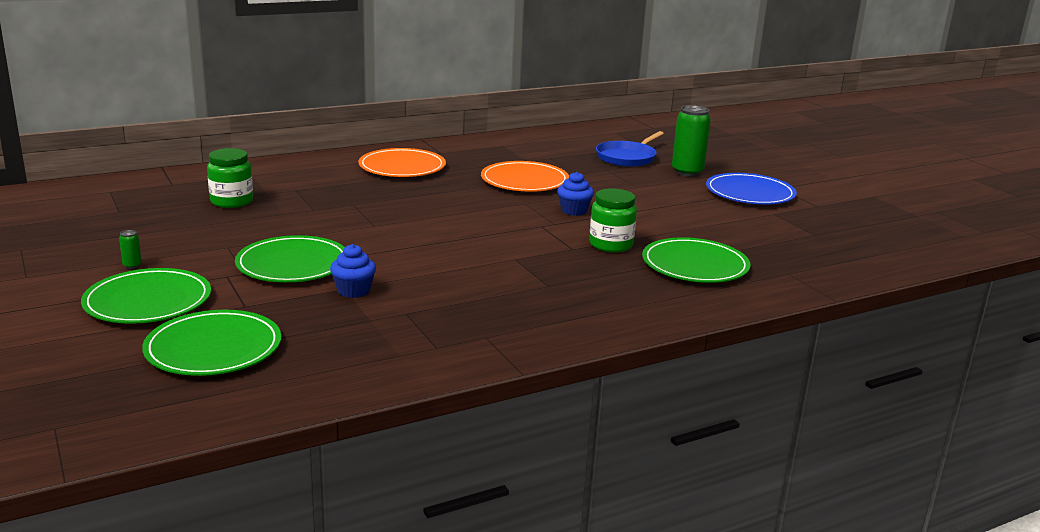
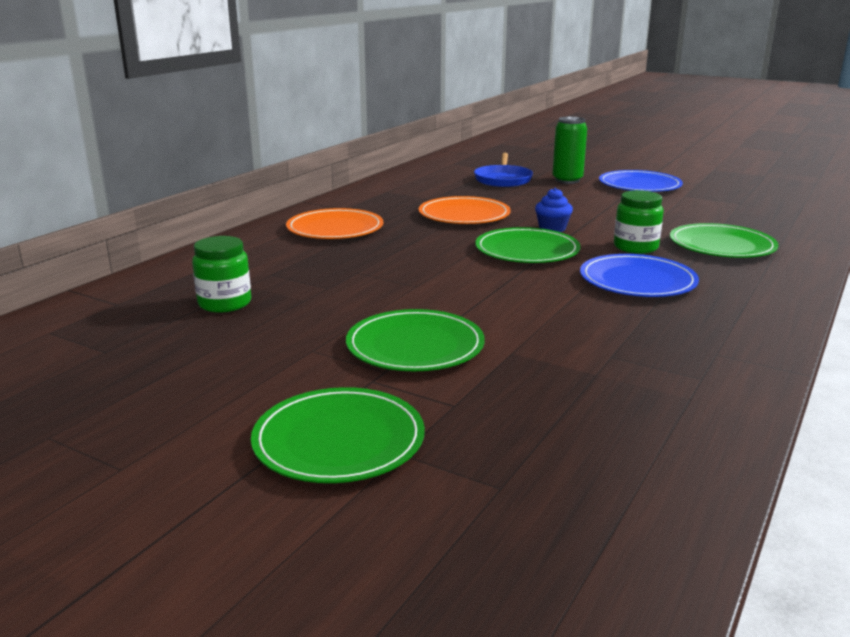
camera: 30 degrees left, 0 degrees up
green can [119,230,142,269] -> none
green plate [142,310,281,376] -> green plate moved to [475,227,581,263]
blue cupcake [330,244,376,298] -> none
none -> blue plate [580,254,699,297]

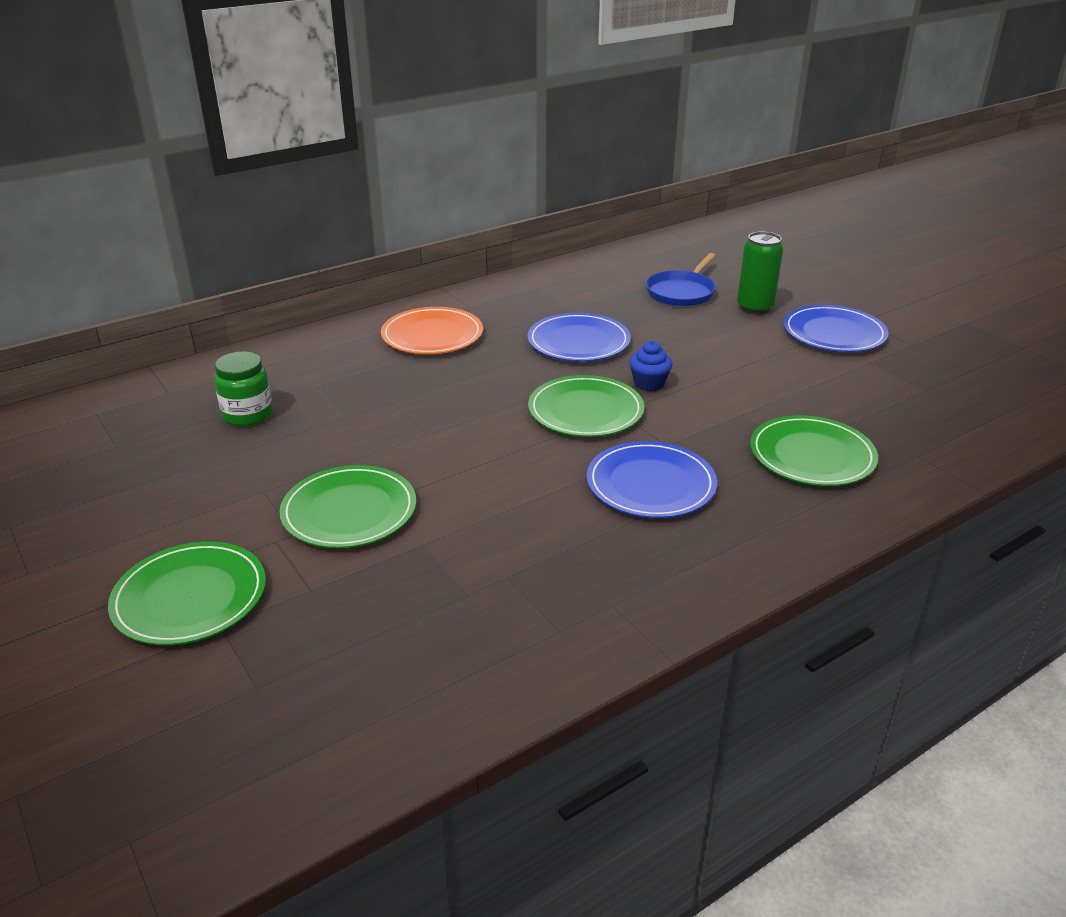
camera: 25 degrees right, 10 degrees up
orange plate [419,196,511,224] -> blue plate [528,313,631,361]
green jar [614,190,664,254] -> none

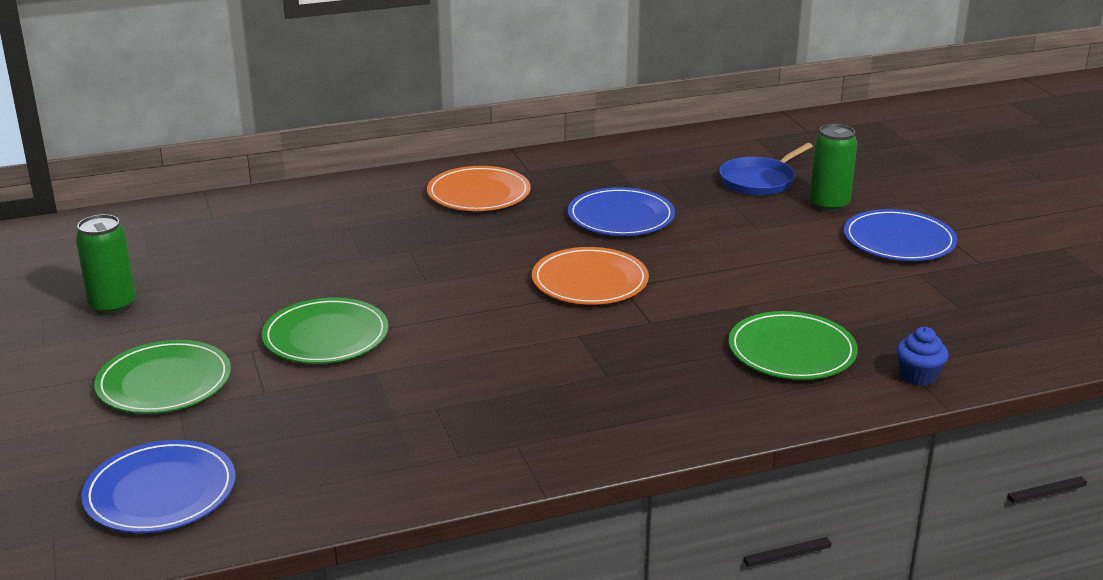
camera: 15 degrees right, 5 degrees down
green jar [214,351,273,426] -> none
green plate [528,375,645,437] -> orange plate [532,247,649,305]
blue plate [587,441,717,518] -> blue plate moved to [81,440,235,533]
blue cupcake [629,341,672,391] -> blue cupcake moved to [896,327,949,386]
none -> green can [76,214,136,315]

